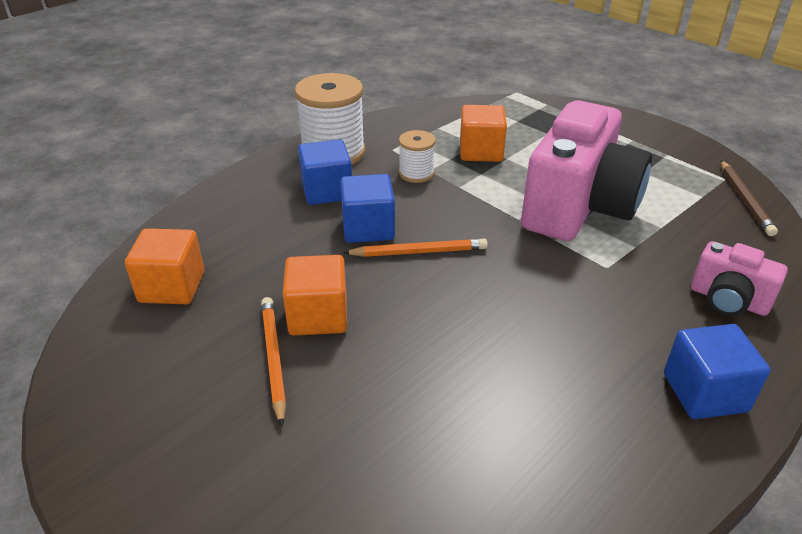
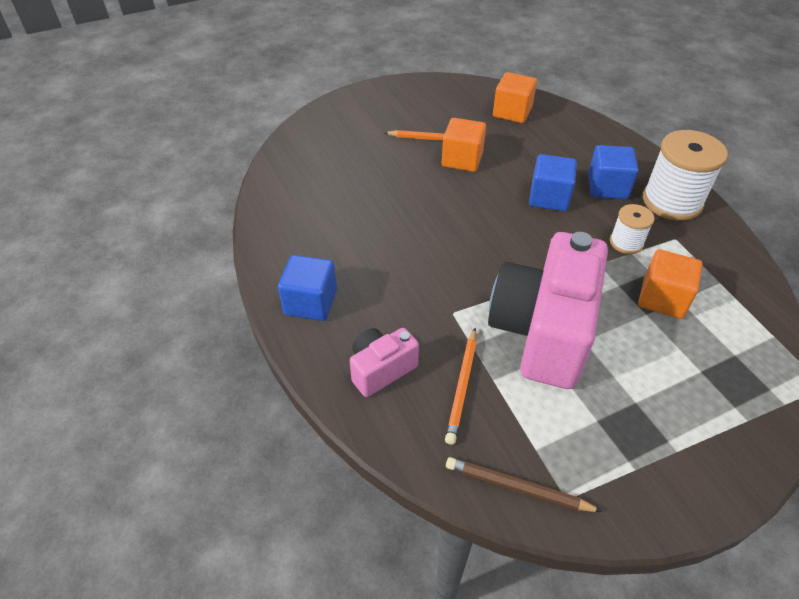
camera: 110 degrees right, 10 degrees up
orange pencil [343,238,488,257] -> orange pencil moved to [445,328,477,445]
pink camera [521,100,652,241] -> pink camera turned 60 degrees clockwise [488,232,608,389]

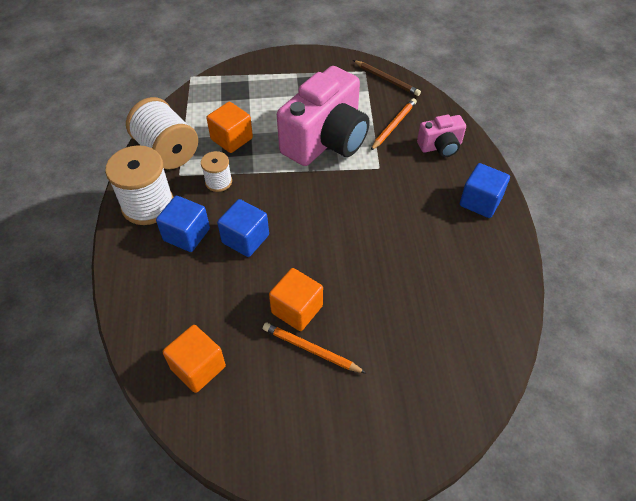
camera: 160 degrees left, 5 degrees up
none -> white spool [126,97,198,169]

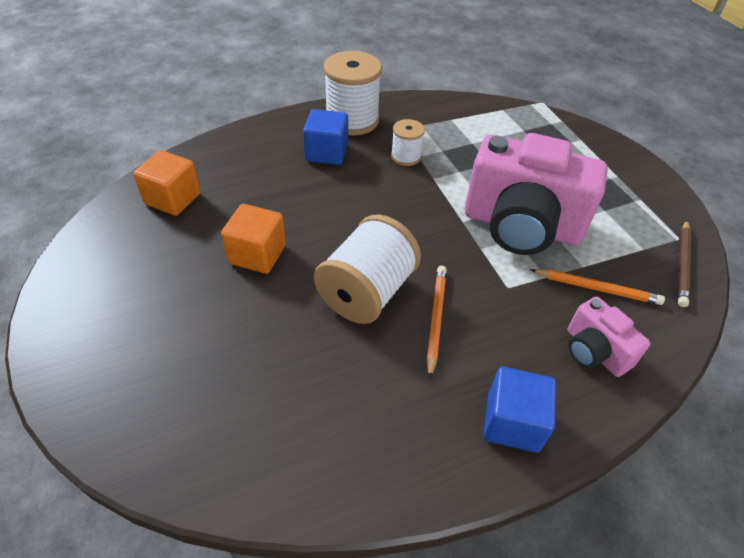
camera: 70 degrees right, 5 degrees down
white spool [126,97,198,169] -> white spool moved to [314,214,421,324]
orange cube [206,102,253,153] -> none
blue cube [217,199,269,257] -> none
orange pencil [263,323,366,373] -> orange pencil moved to [426,266,447,379]

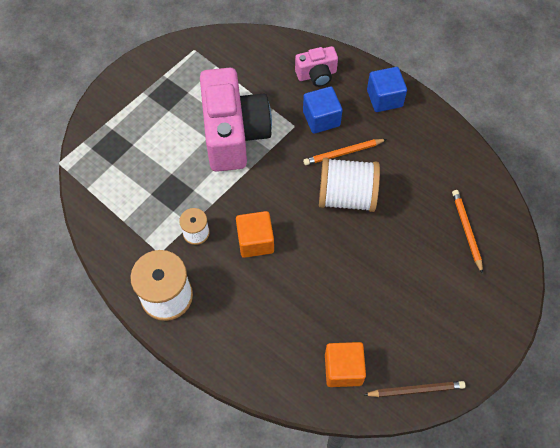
camera: 115 degrees left, 15 degrees up
orange cube [221,204,286,274] -> orange cube moved to [236,211,274,258]
blue cube [303,109,348,165] -> blue cube moved to [303,86,343,134]
orange pencil [530,269,665,305] -> orange pencil moved to [452,190,483,274]
pink camera [568,296,650,377] -> pink camera turned 45 degrees clockwise [295,46,338,87]
brown pencil [678,220,691,307] -> brown pencil moved to [364,381,465,397]

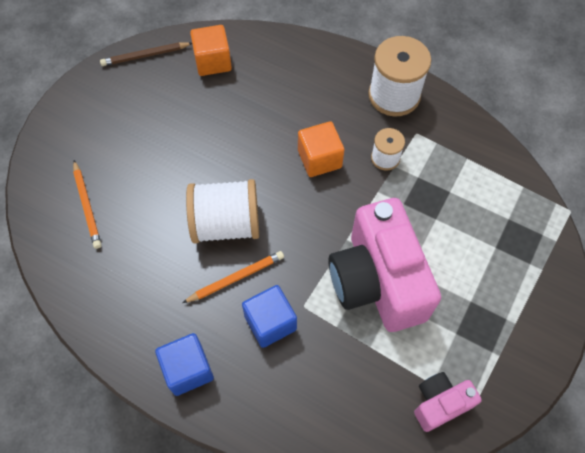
camera: 170 degrees right, 0 degrees up
pink camera [295,46,338,87] -> pink camera moved to [414,372,482,432]

